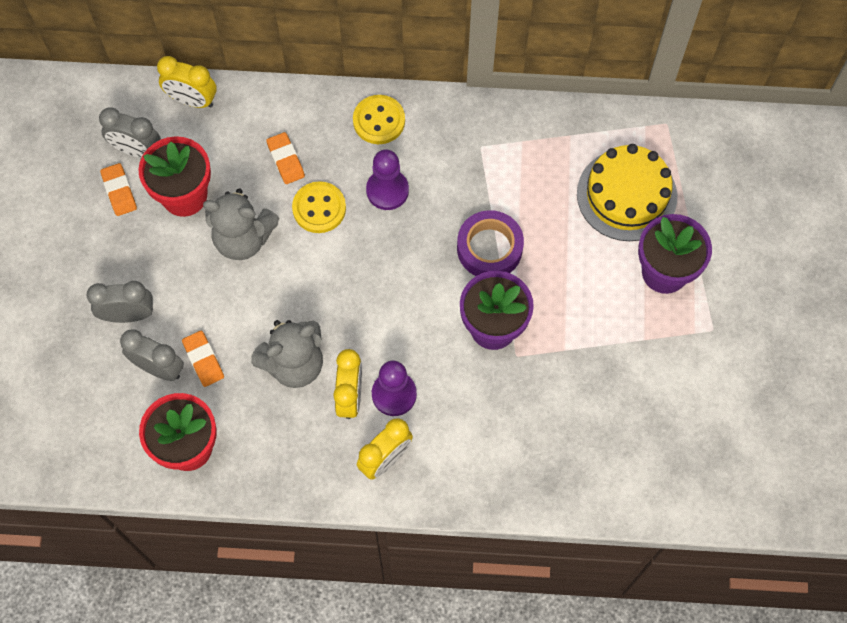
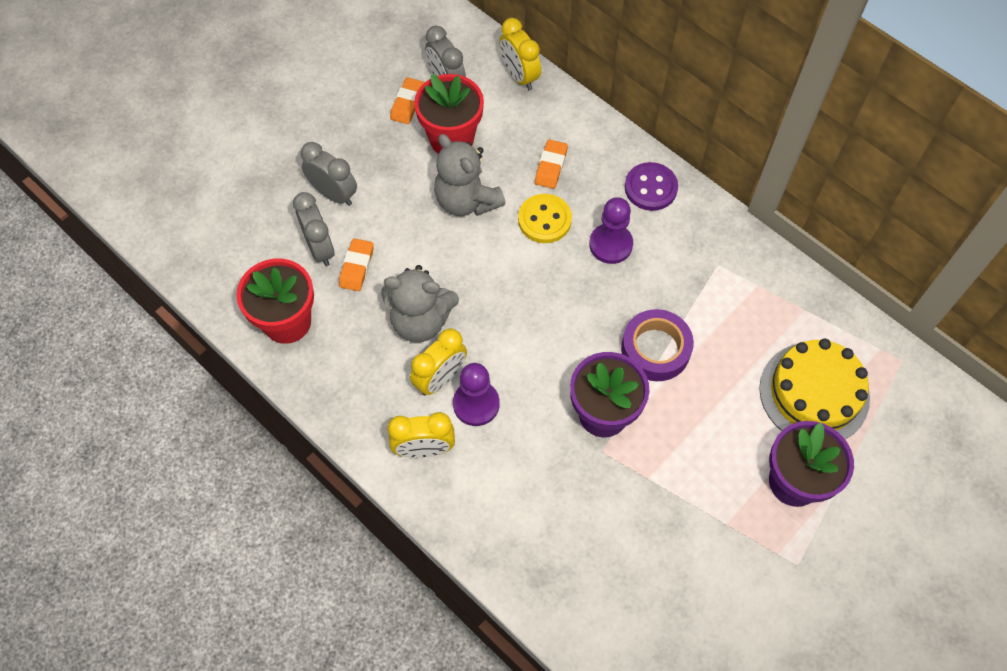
camera: 40 degrees right, 5 degrees down
yellow button [353,95,405,144] -> purple button [625,162,678,211]

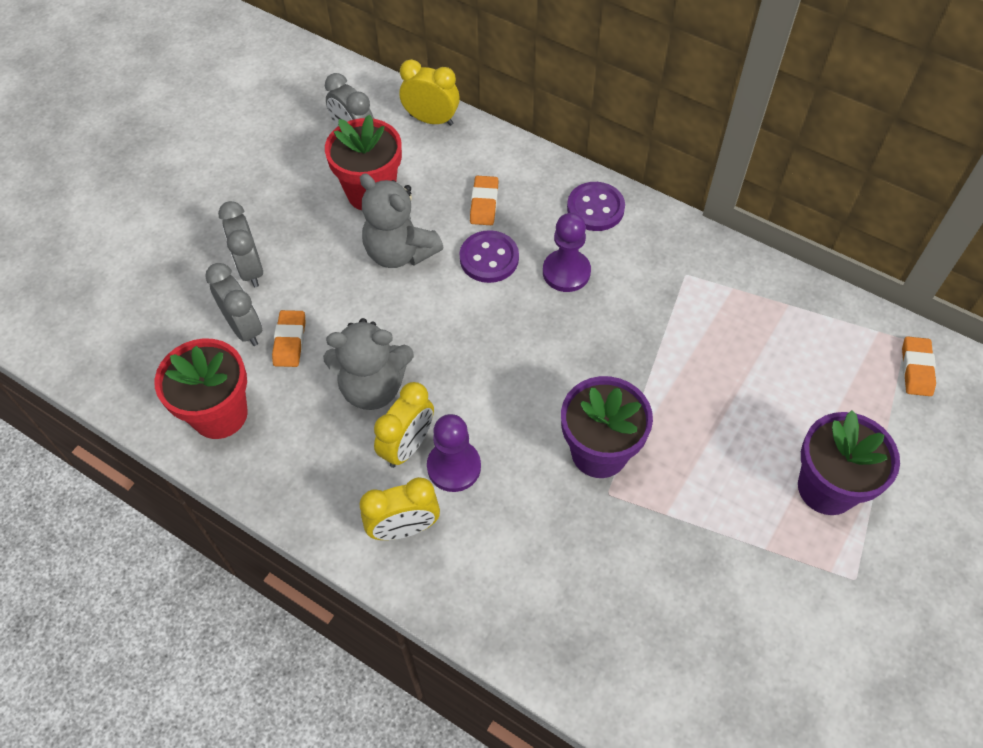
camera: 10 degrees left, 5 degrees down
grey clock [301,142,357,206] -> grey clock turned 135 degrees counterclockwise [218,201,263,287]
orange eraser [390,77,425,124] -> orange eraser moved to [902,336,936,396]
yellow clock [499,18,541,90] -> yellow clock turned 150 degrees clockwise [399,59,460,126]
yellow button [518,194,572,243] -> purple button [460,230,519,283]
purple tape [621,309,694,381] -> none
yellow cake [759,339,870,439] -> none

